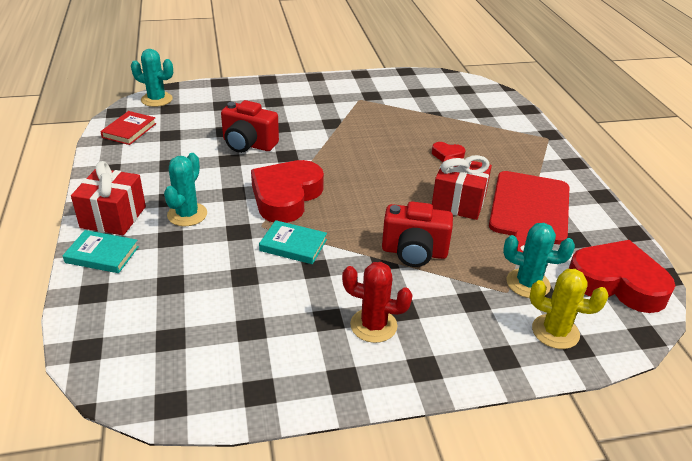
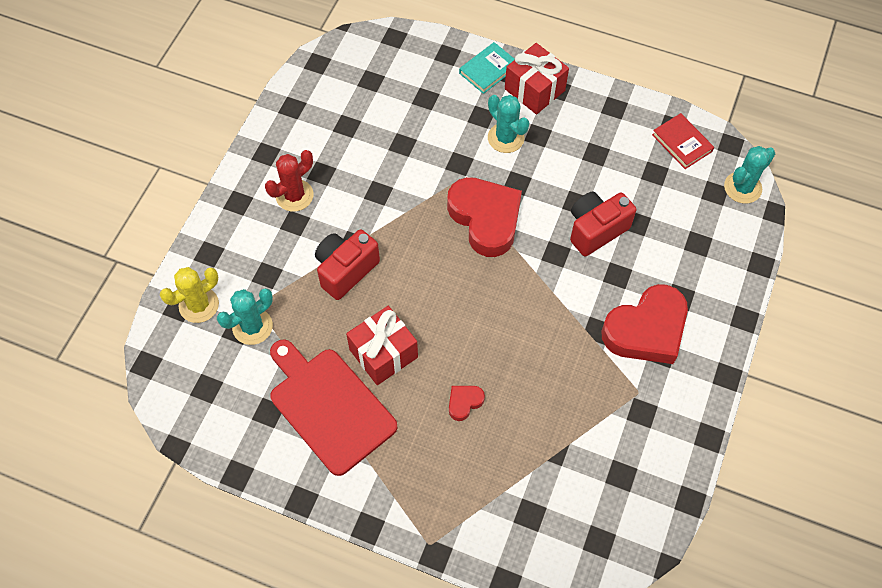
camera: 125 degrees right, 25 degrees up
turquoise book [259,220,327,264] -> none
red heart [569,240,675,313] -> red heart moved to [601,284,688,364]

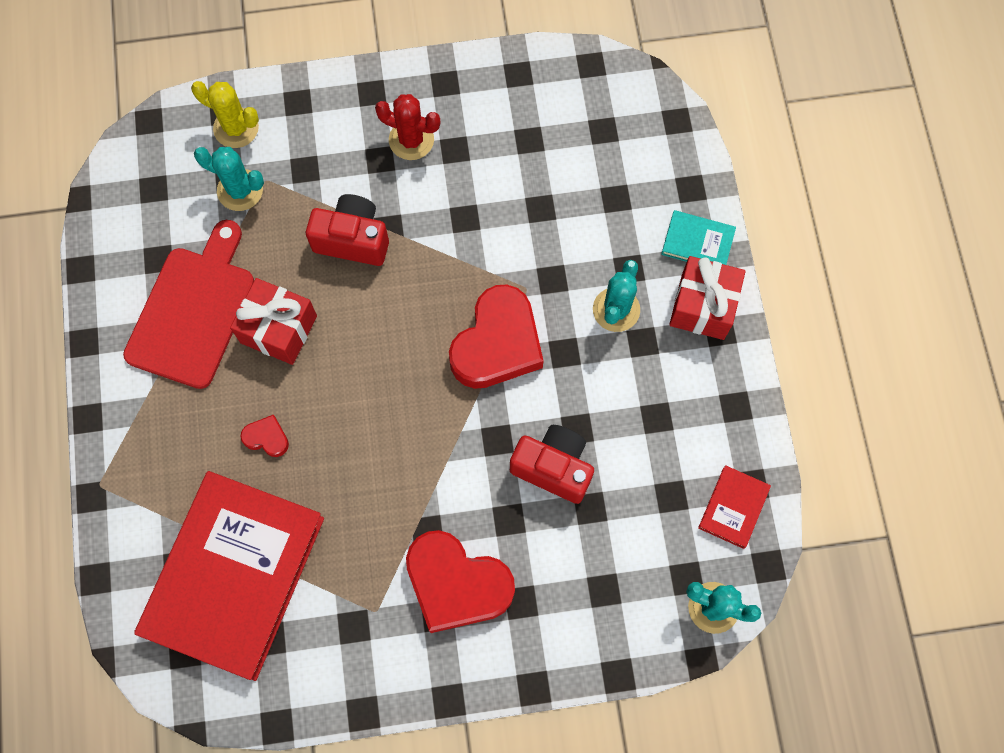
camera: 60 degrees right, 10 degrees up
none -> red book [134,471,324,681]

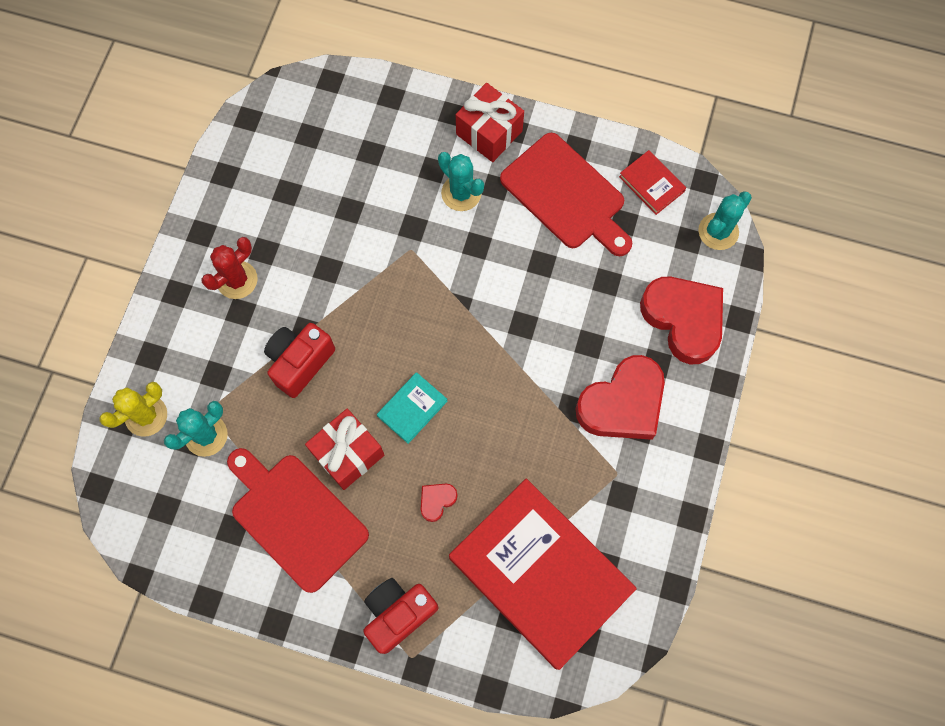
camera: 65 degrees left, 0 degrees up
red heart [449,284,543,389] -> red heart moved to [640,277,723,365]
red camera [510,425,594,504] -> red camera moved to [363,578,439,654]
turquoise book [661,210,736,265] -> turquoise book moved to [377,372,448,444]
none -> red cutting board [500,133,632,256]

